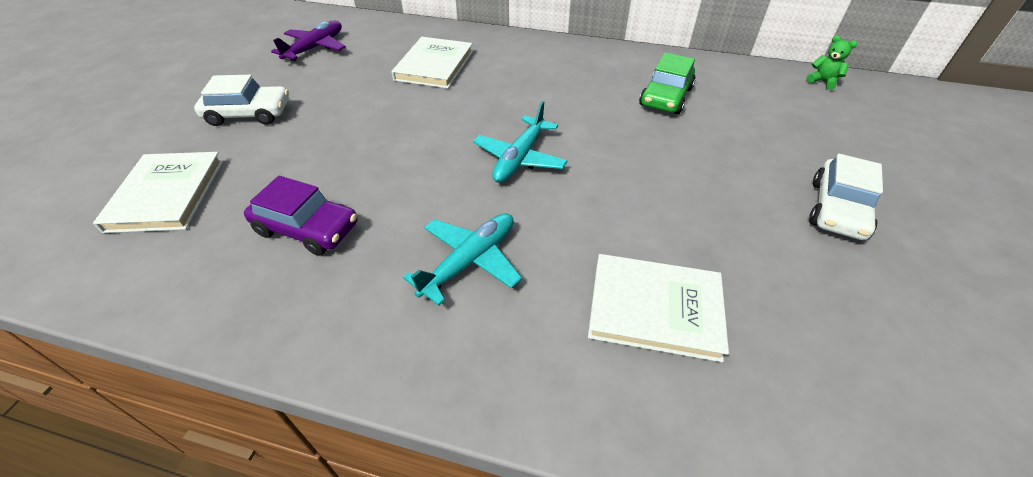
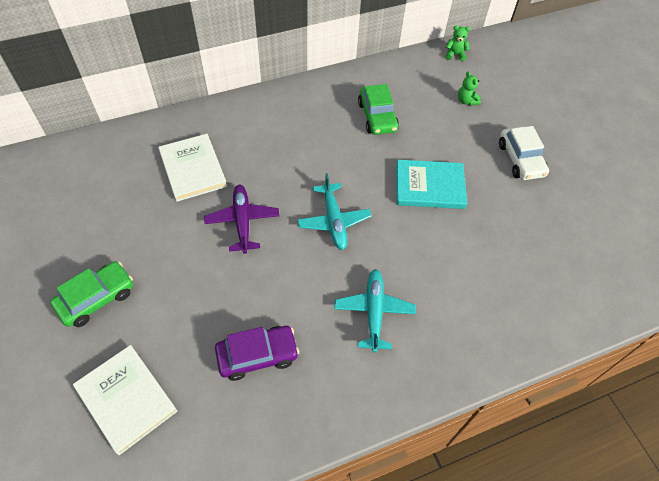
camera: 40 degrees left, 10 degrees up
white car [194,75,289,126] -> green car [50,261,133,327]
purple plane [271,21,346,61] -> purple plane moved to [204,185,279,254]
white book [588,254,729,363] -> none
none -> turquoise book [396,160,467,209]
none -> green teddy bear [458,71,481,106]

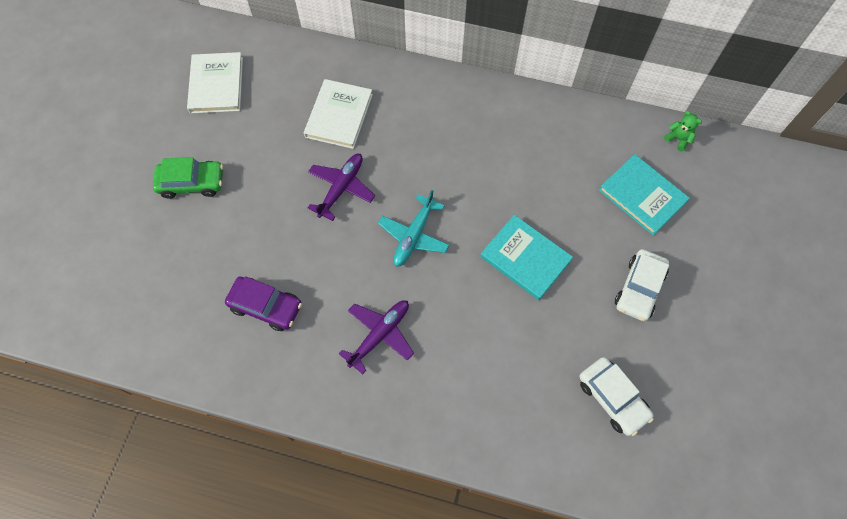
camera: 40 degrees right, 10 degrees up
white book [73,345,177,455] -> white book moved to [187,52,243,114]
turquoise plane [334,269,416,353] -> purple plane [339,300,414,374]
green car [358,84,399,135] -> none
green teddy bear [458,71,481,106] -> turquoise book [599,154,690,236]
none -> white car [580,357,654,436]

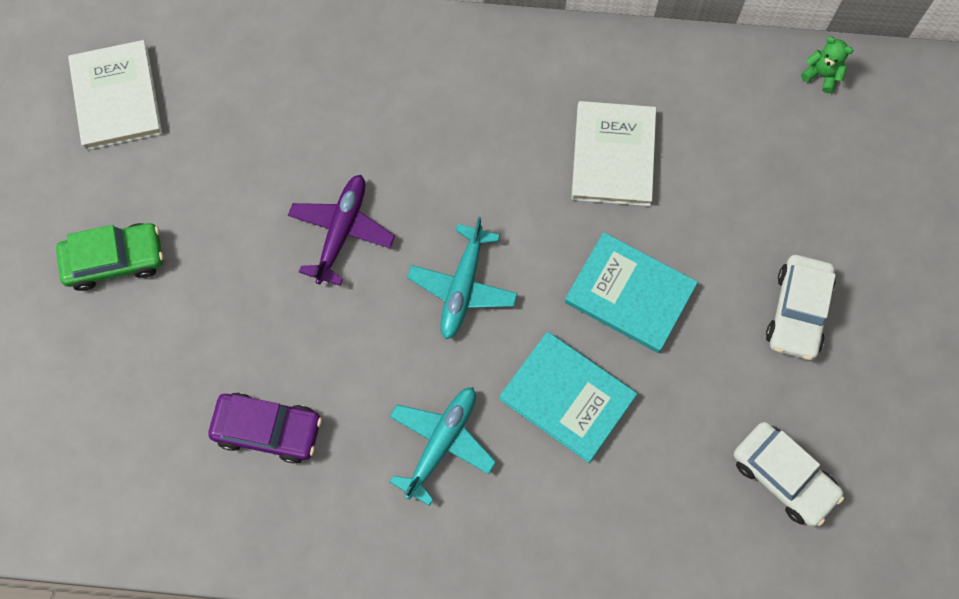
camera: 10 degrees left, 5 degrees up
white book [304,79,373,149] -> white book moved to [571,101,656,206]
purple plane [339,300,414,374] -> turquoise plane [389,387,496,506]
turquoise book [599,154,690,236] -> turquoise book moved to [499,332,637,463]

